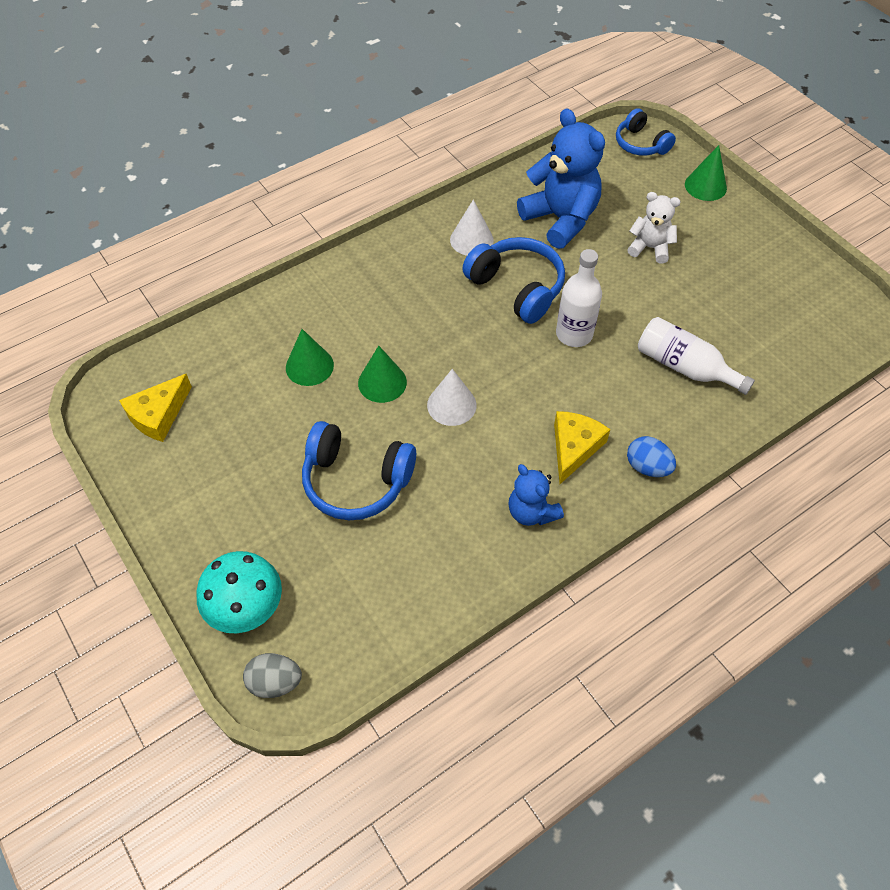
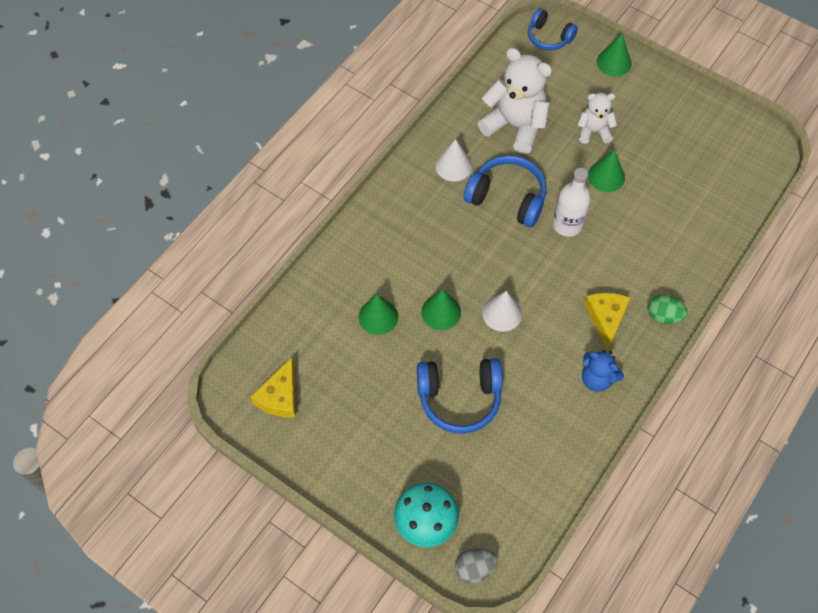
camera: 20 degrees left, 5 degrees up
blue teddy bear [517,109,605,249] -> white teddy bear [478,48,552,154]
blue egg [627,436,676,477] -> green egg [648,295,688,324]
white bottle [638,317,755,395] -> none
none -> green cone [588,150,625,192]

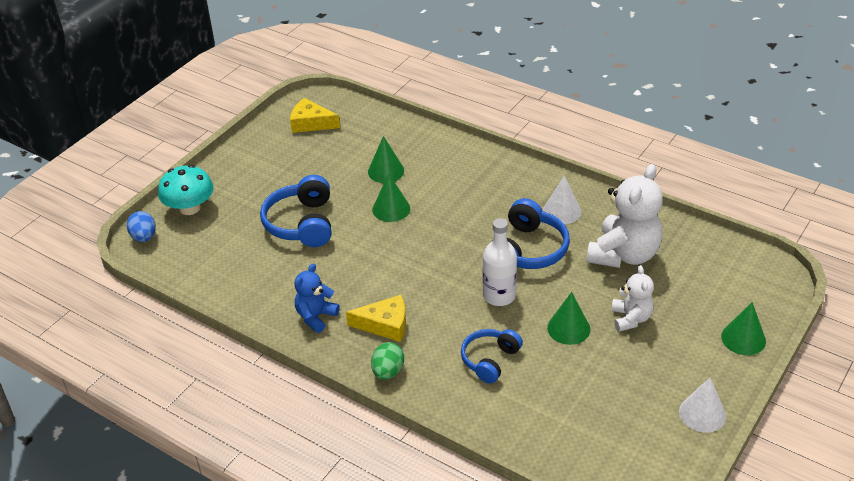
camera: 90 degrees right, 20 degrees down
grey egg [455,548,498,583] -> blue egg [127,211,156,242]
white cone [482,291,522,332] -> white cone moved to [679,377,726,433]
blue headphones [528,8,578,50] -> blue headphones moved to [461,329,523,384]

